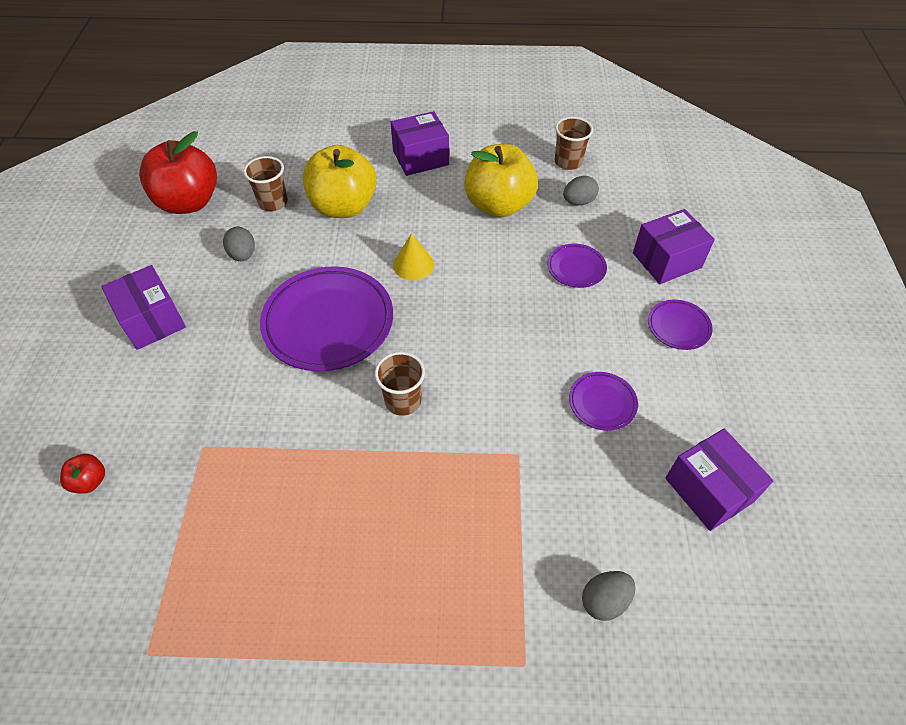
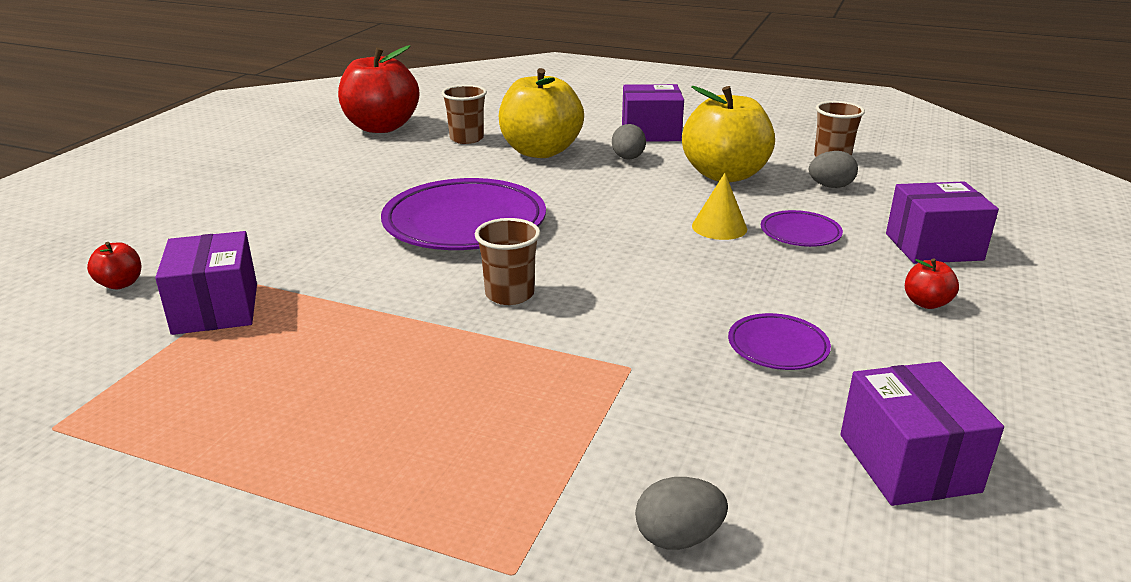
camera: 20 degrees right, 25 degrees down
purple box [101,265,186,350] -> purple box moved to [155,231,257,335]
grey egg [223,227,255,261] -> grey egg moved to [612,124,646,160]
yellow cone [393,233,434,281] -> yellow cone moved to [692,173,747,240]
purple plate [648,300,713,350] -> red apple [905,258,959,309]

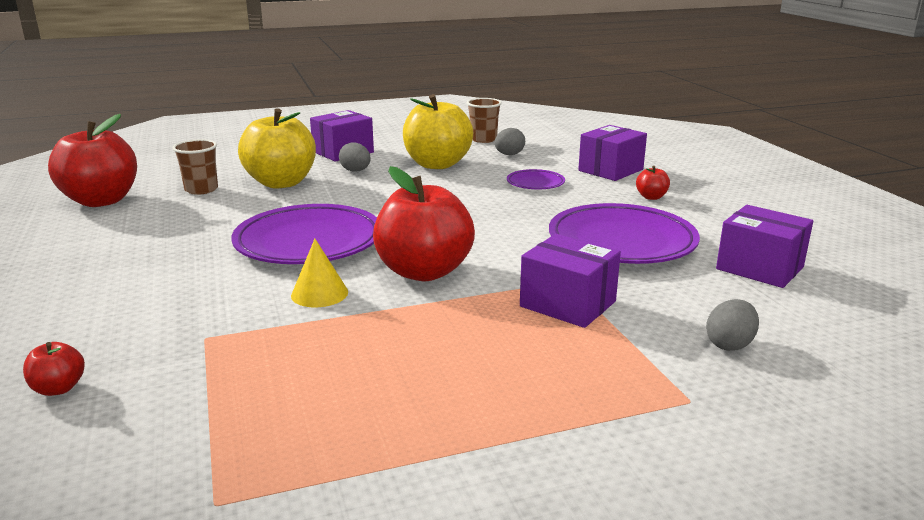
camera: 40 degrees left, 5 degrees down
purple box [155,231,257,335] -> purple box moved to [520,234,621,328]
brown cup [475,218,541,305] -> red apple [373,166,475,281]
yellow cone [692,173,747,240] -> yellow cone moved to [291,239,348,307]
purple plate [728,313,831,370] -> purple plate [549,203,700,264], size x2.09

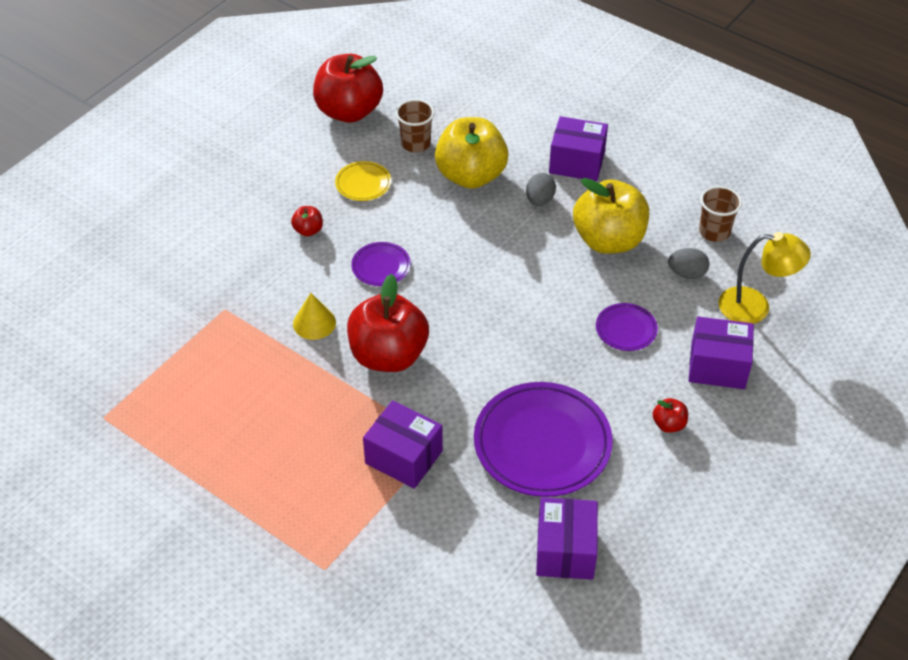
camera: 55 degrees right, 25 degrees up
red apple [23,342,85,396] -> red apple moved to [291,206,323,236]
purple plate [231,204,377,264] -> purple plate [351,242,411,286], size x0.48
purple box [520,234,621,328] -> purple box turned 60 degrees counterclockwise [363,400,443,489]
grey egg [706,299,759,351] -> none
none -> yellow plate [335,161,391,201]
none -> yellow lamp [718,232,811,324]

